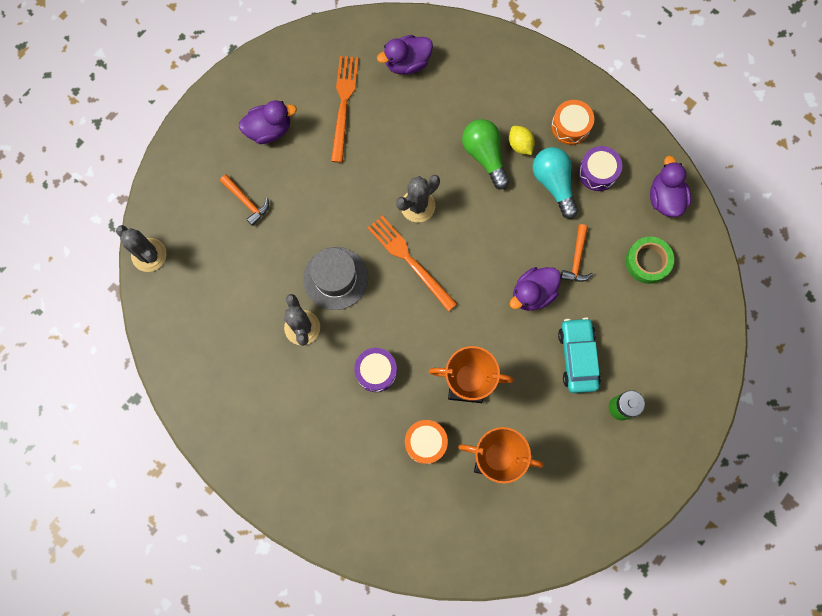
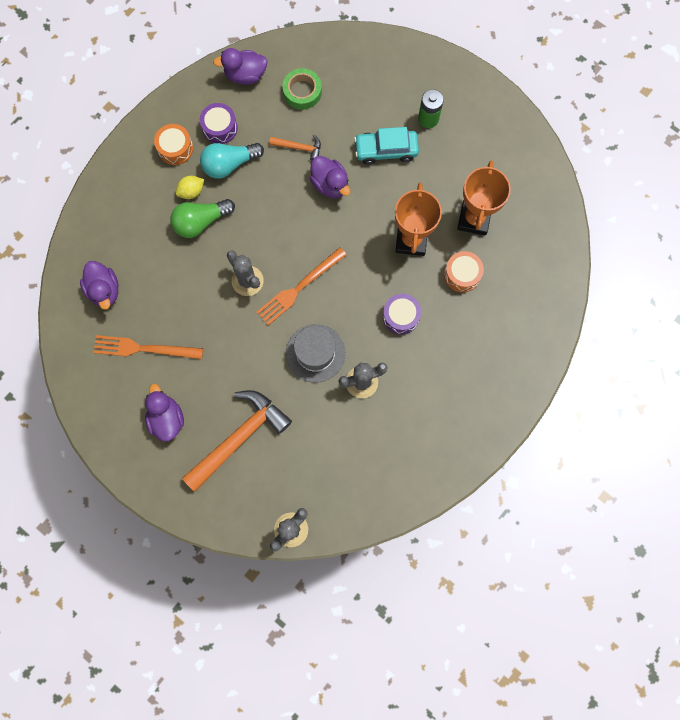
camera: 90 degrees left, 0 degrees up
orange hammer [220,174,269,226] -> orange hammer [182,390,292,492], size x2.10

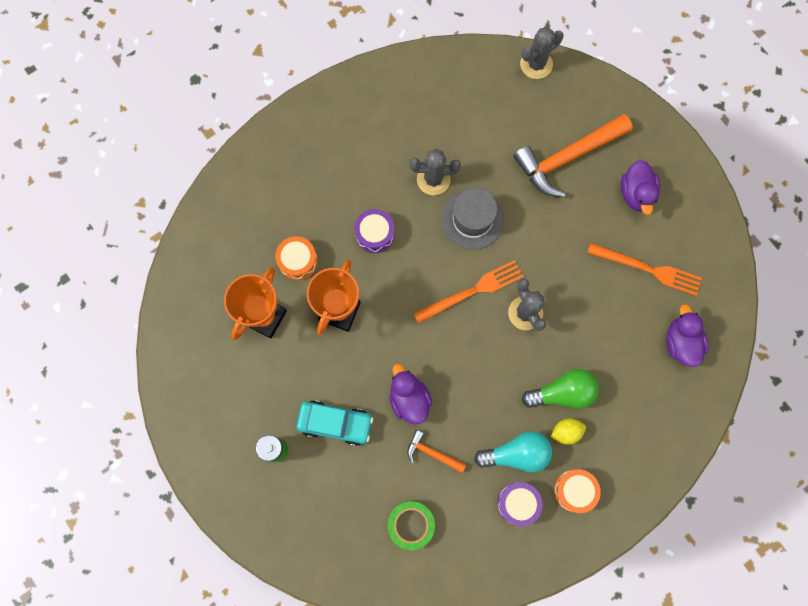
camera: 165 degrees left, 0 degrees up
purple duck [213,48,268,85] -> none

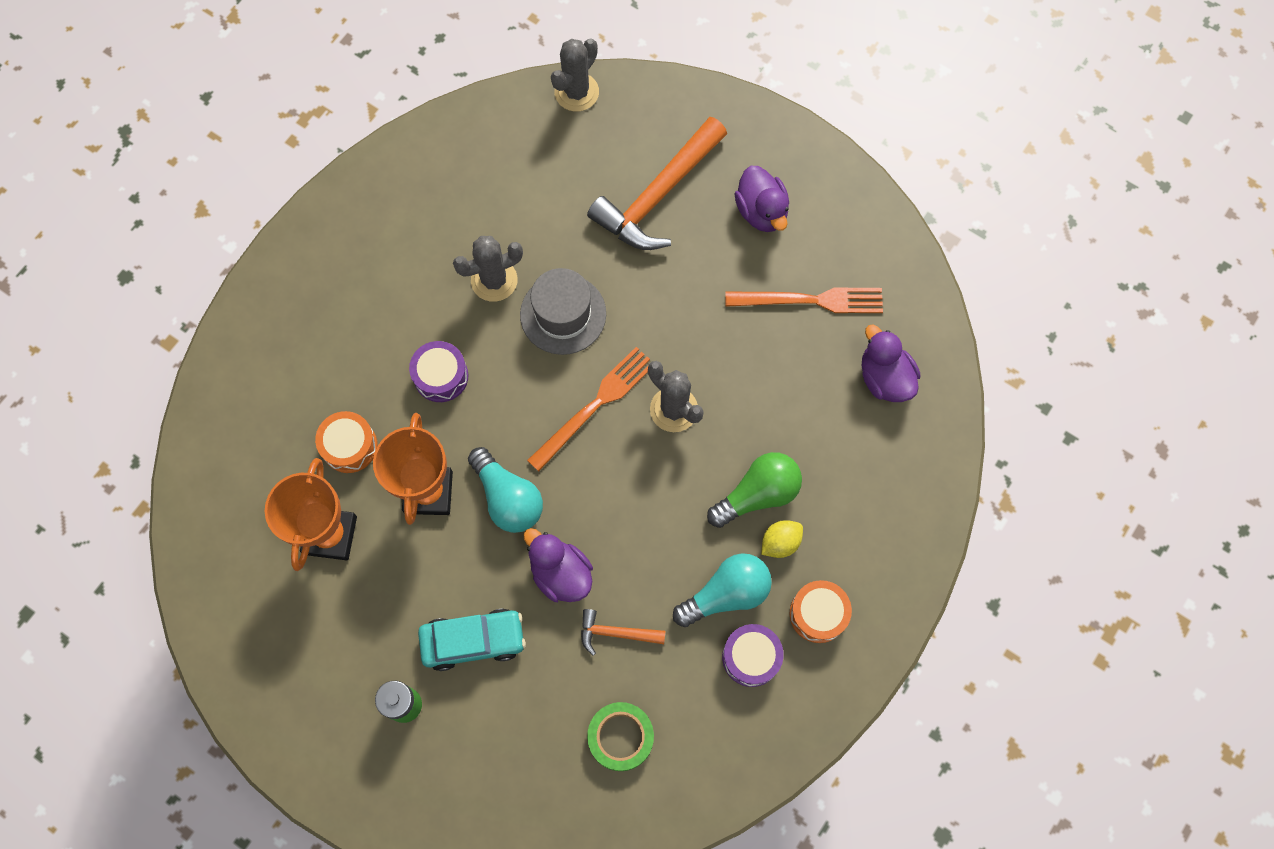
camera: 20 degrees left, 5 degrees down
none -> turquoise light bulb [468,447,543,533]

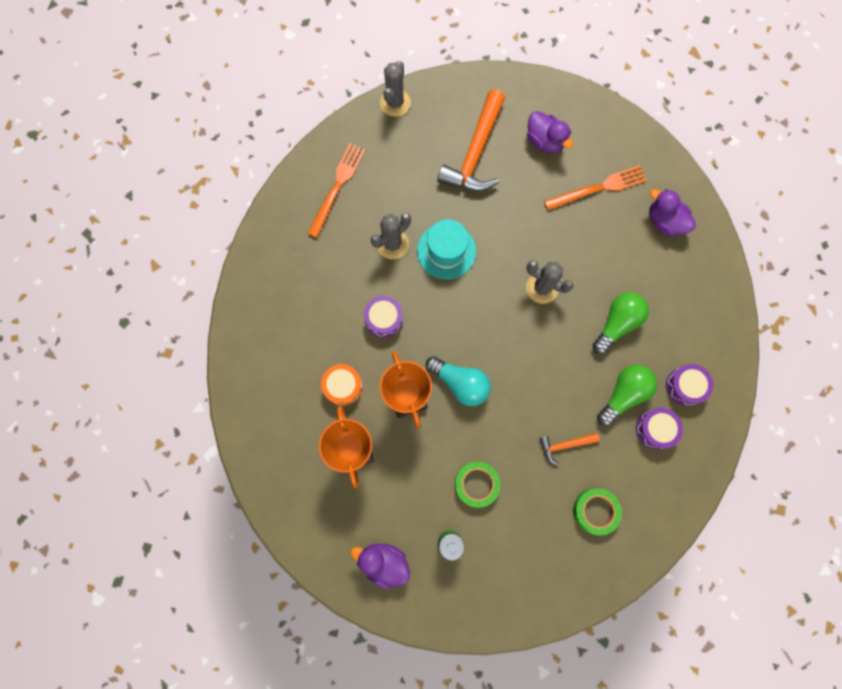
camera: 20 degrees left, 5 degrees up
turquoise car [418,609,526,671] -> green tape [455,462,500,508]
grey hat [520,268,606,355] -> turquoise hat [417,219,476,279]
purple duck [524,528,593,602] -> purple duck moved to [350,543,410,589]
orange fork [527,347,650,471] -> orange fork moved to [307,143,366,238]
turquoise light bulb [673,553,772,627] -> green light bulb [597,365,657,426]
yellow lemon [761,520,803,558] -> none
orange drum [790,580,852,643] -> purple drum [666,364,713,406]

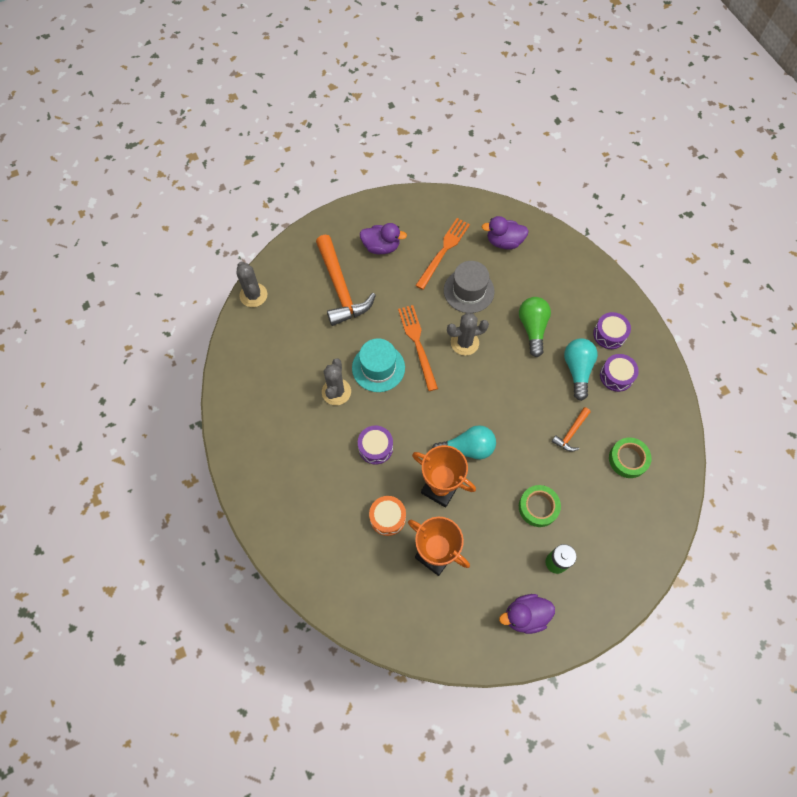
camera: 40 degrees left, 10 degrees down
orange fork [307,143,366,238] -> orange fork moved to [398,305,438,391]
green light bulb [597,365,657,426] -> turquoise light bulb [564,338,598,401]
none -> grey hat [444,261,495,313]

